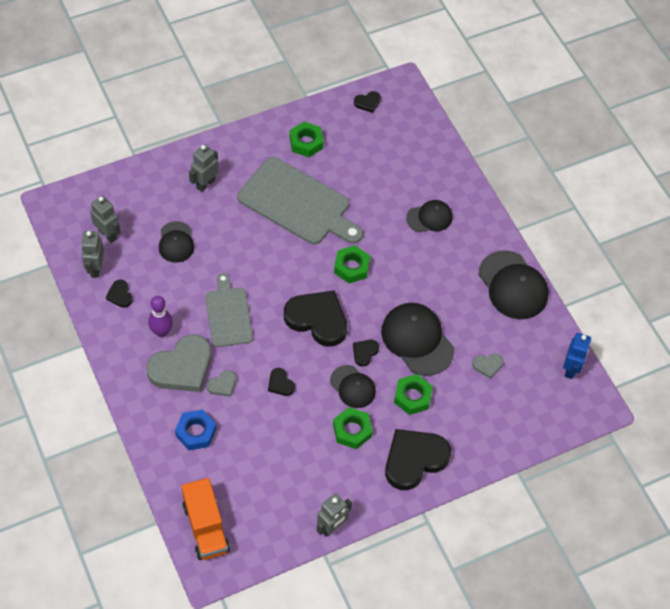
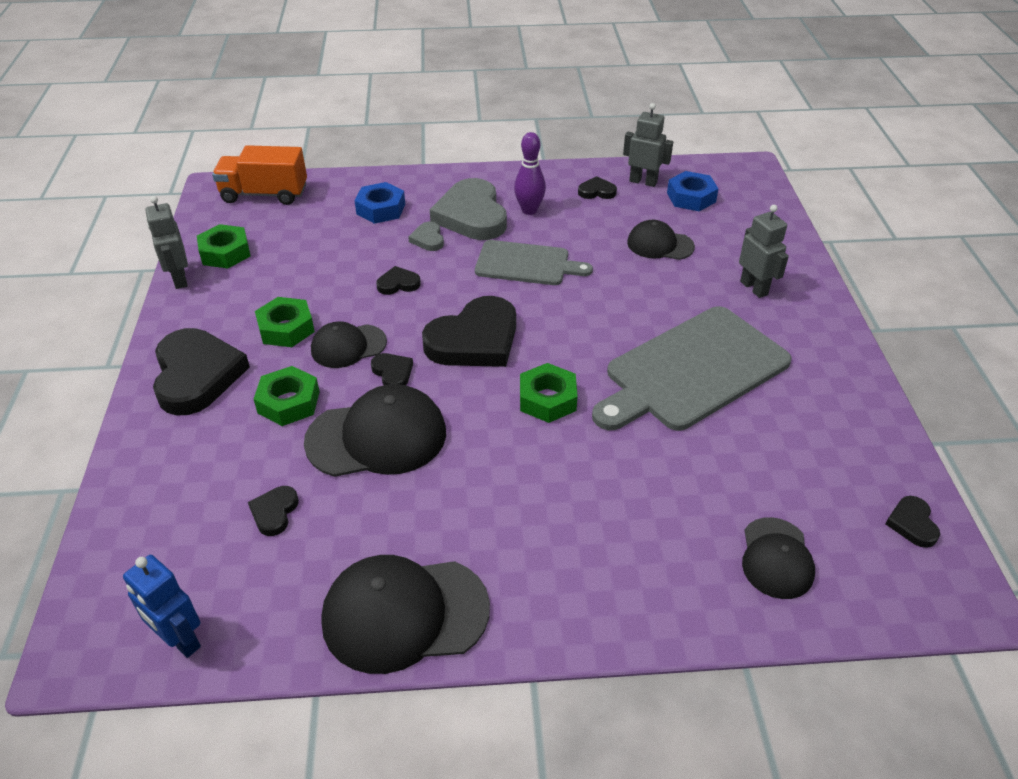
camera: 115 degrees right, 15 degrees down
grey robot [90,196,121,243] -> blue nut [667,171,719,211]
green nut [290,122,324,157] -> green nut moved to [197,224,251,268]
black cap [406,200,452,233] -> black cap moved to [742,517,815,599]
grey heart [472,354,503,379] -> black heart [248,486,299,536]

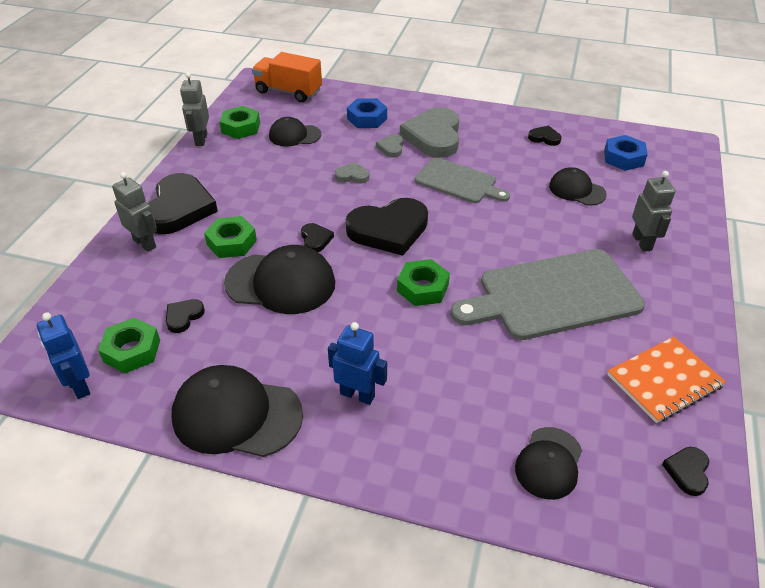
camera: 20 degrees right, 0 degrees up
green nut [255,297,315,347] -> green nut moved to [98,318,160,373]
black cap [311,321,387,368] -> black cap moved to [269,117,321,147]
black heart [376,266,421,295] -> grey heart [335,162,369,184]
purple bowling pin [514,132,546,215] -> none
grey robot [623,103,673,187] -> grey robot moved to [112,172,157,252]
none -> blue robot [328,322,387,405]
none -> orange notebook [607,337,726,423]

